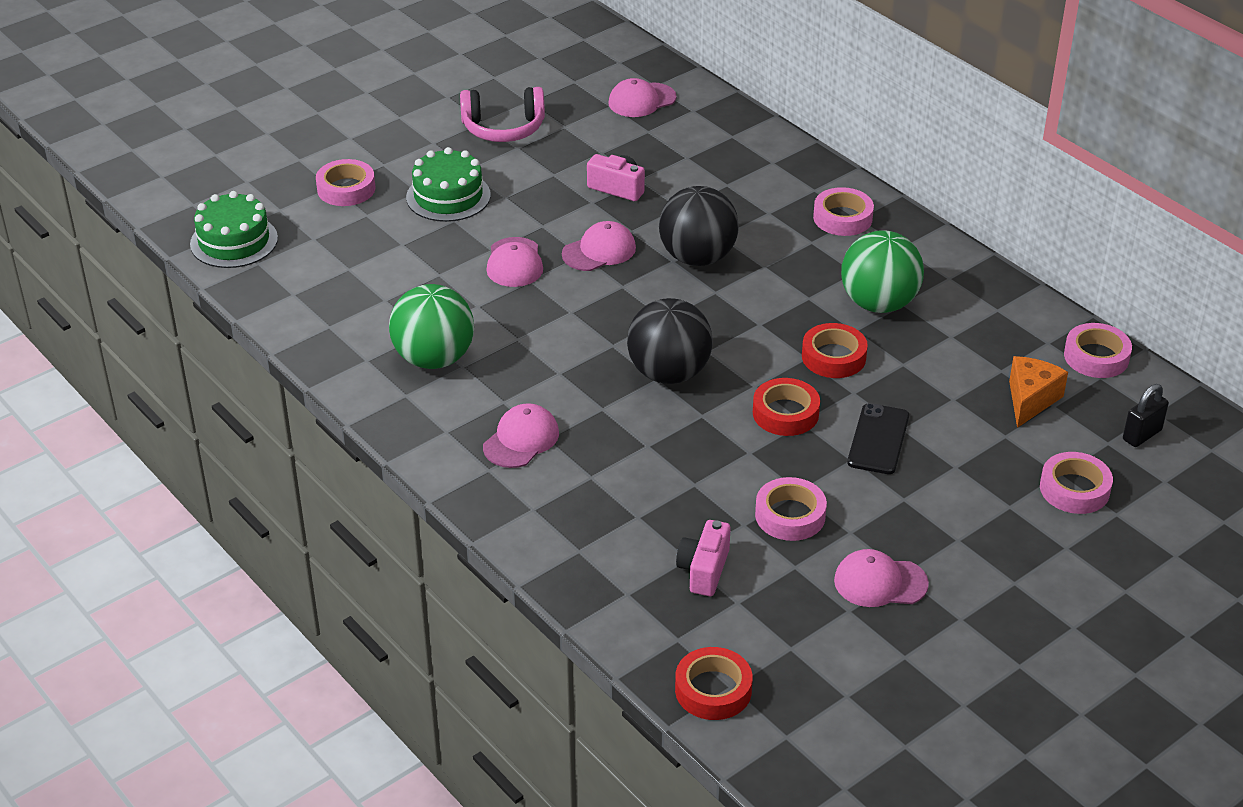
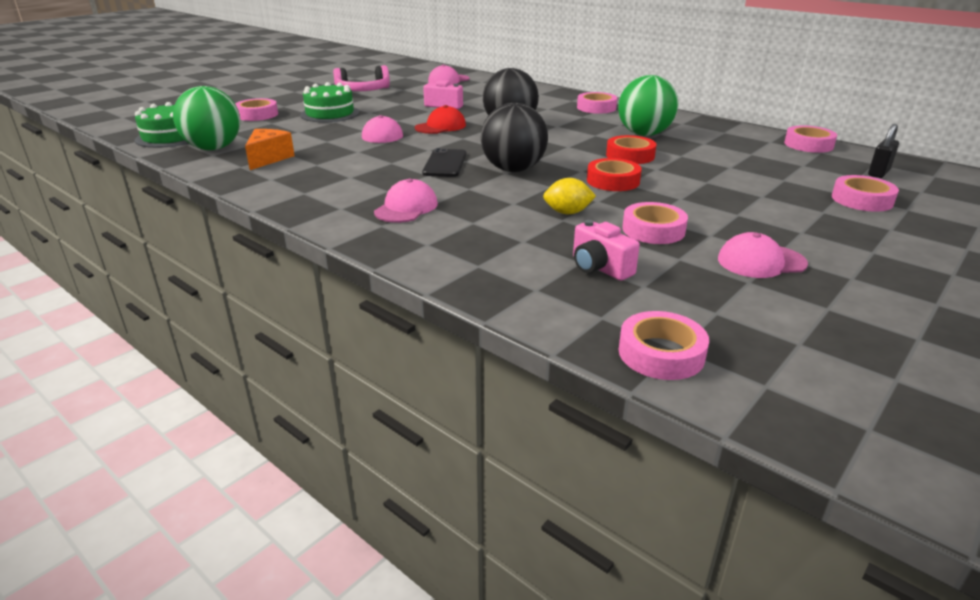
camera: 10 degrees left, 10 degrees down
green ball [389,284,474,369] -> green ball moved to [173,86,240,150]
pink cap [562,221,636,271] -> red cap [415,105,466,134]
red tape [675,647,753,720] -> pink tape [619,311,709,380]
pink camera [676,520,731,596] -> pink camera turned 45 degrees counterclockwise [573,220,640,281]
black phone [847,403,909,474] -> black phone moved to [422,148,466,177]
orange cheese [1009,356,1068,428] -> orange cheese moved to [245,129,295,170]
none -> yellow lemon [543,178,596,214]

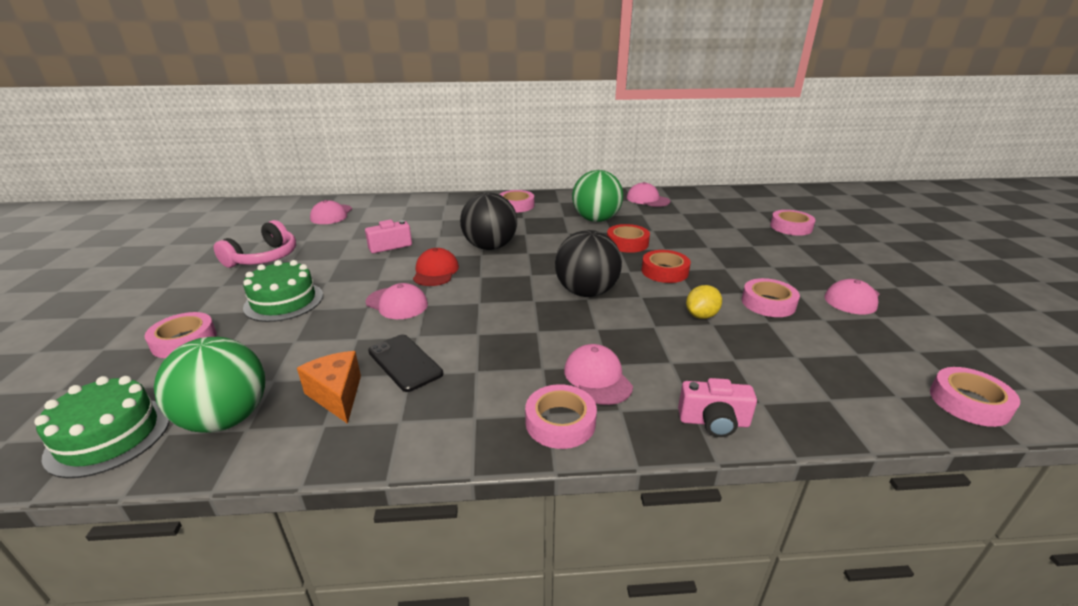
camera: 45 degrees left, 0 degrees up
black phone [422,148,466,177] -> black phone moved to [368,335,443,392]
pink camera [573,220,640,281] -> pink camera moved to [678,378,757,437]
pink tape [784,125,837,153] -> pink tape moved to [525,384,597,449]
black padlock [868,124,899,178] -> none
none -> pink cap [627,182,670,207]

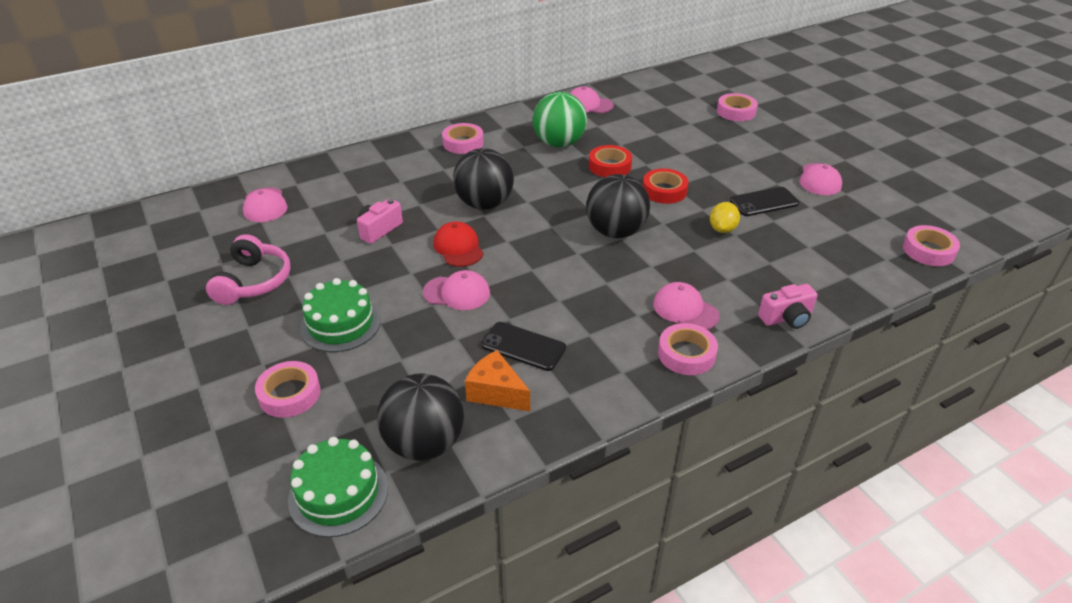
camera: 25 degrees left, 10 degrees up
green ball [154,337,265,433] -> black ball [377,373,464,461]
pink tape [742,278,800,317] -> black phone [730,187,799,216]

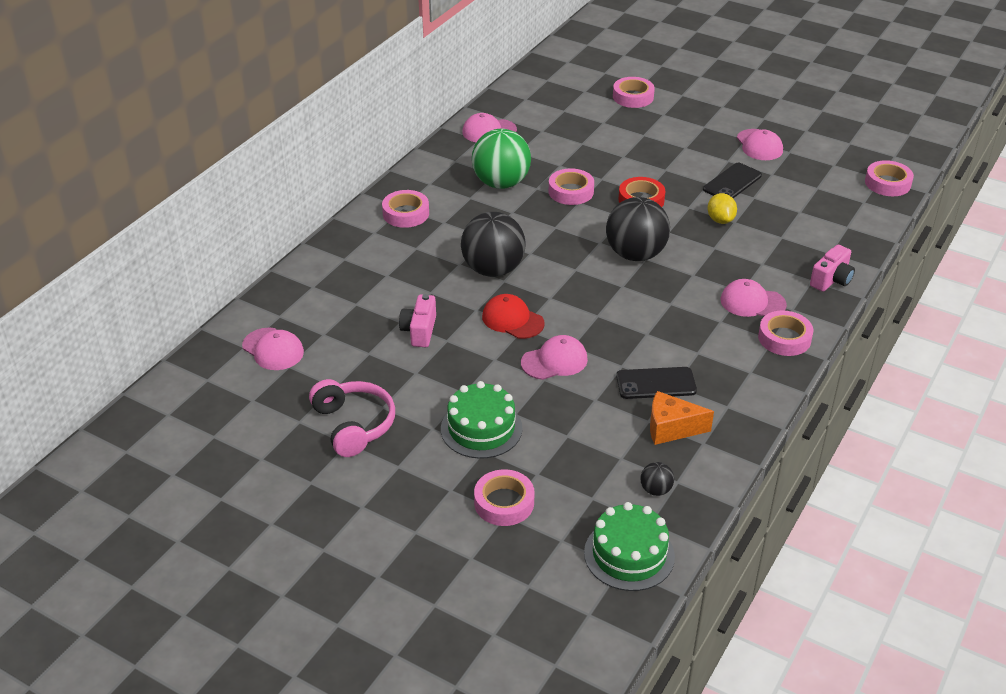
camera: 30 degrees left, 0 degrees up
black ball [377,373,464,461] -> black ball [640,462,674,496], size x0.43
red tape [589,145,632,177] -> pink tape [549,168,594,205]

